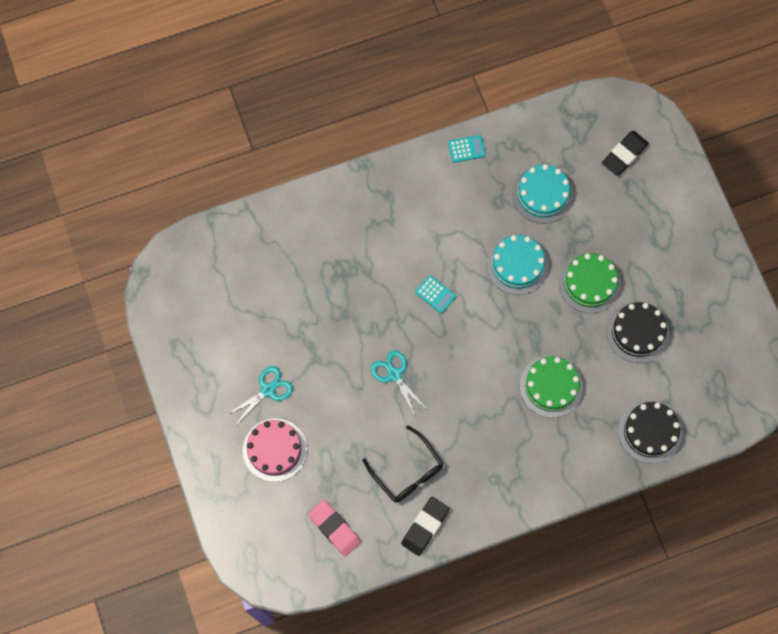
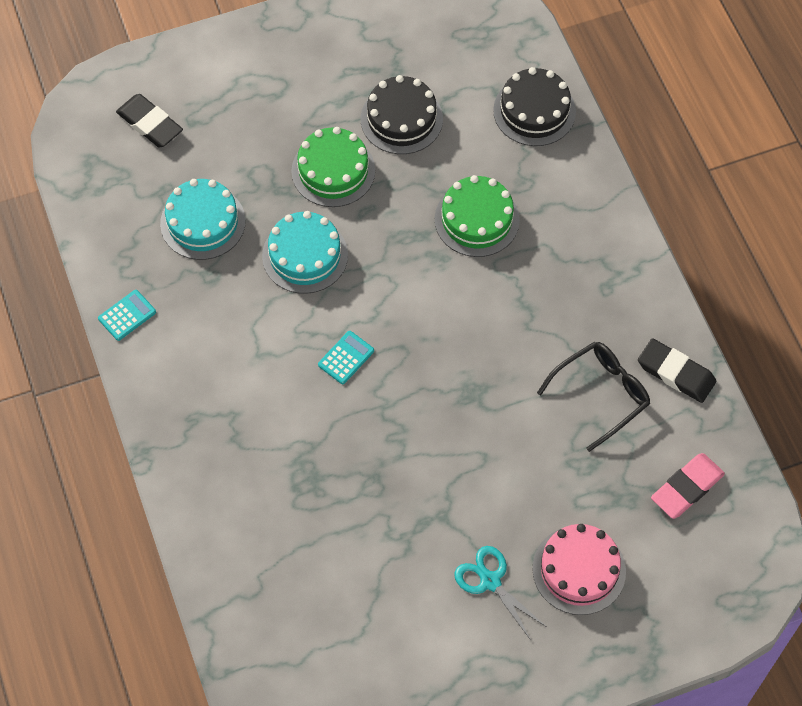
camera: 90 degrees left, 10 degrees down
turquoise scissors [371,350,426,418] -> none
turquoise calculator [448,135,486,163] -> turquoise calculator turned 60 degrees clockwise [98,290,156,341]

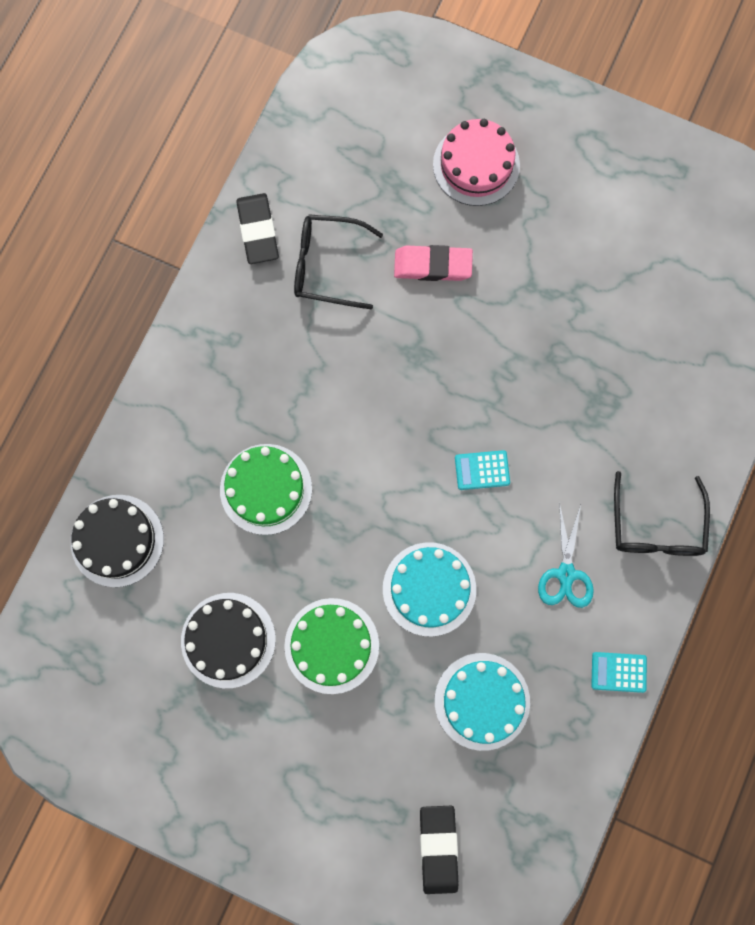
camera: 135 degrees left, 15 degrees up
turquoise scissors [455,546,545,640] -> turquoise scissors moved to [538,503,594,608]
pink eraser [651,453,725,519] -> pink eraser moved to [394,245,473,281]
none -> black glasses [614,471,710,556]

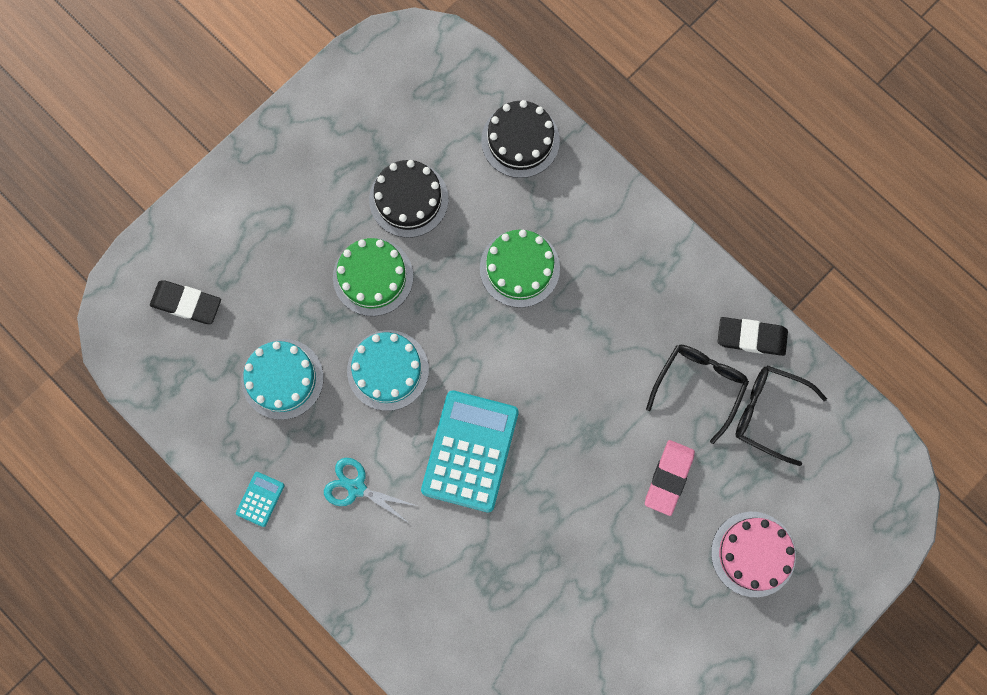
camera: 110 degrees right, 0 degrees up
turquoise calculator [455,450,510,490] -> turquoise calculator [421,390,519,512], size x2.31
black glasses [614,471,710,556] -> black glasses moved to [736,365,827,466]

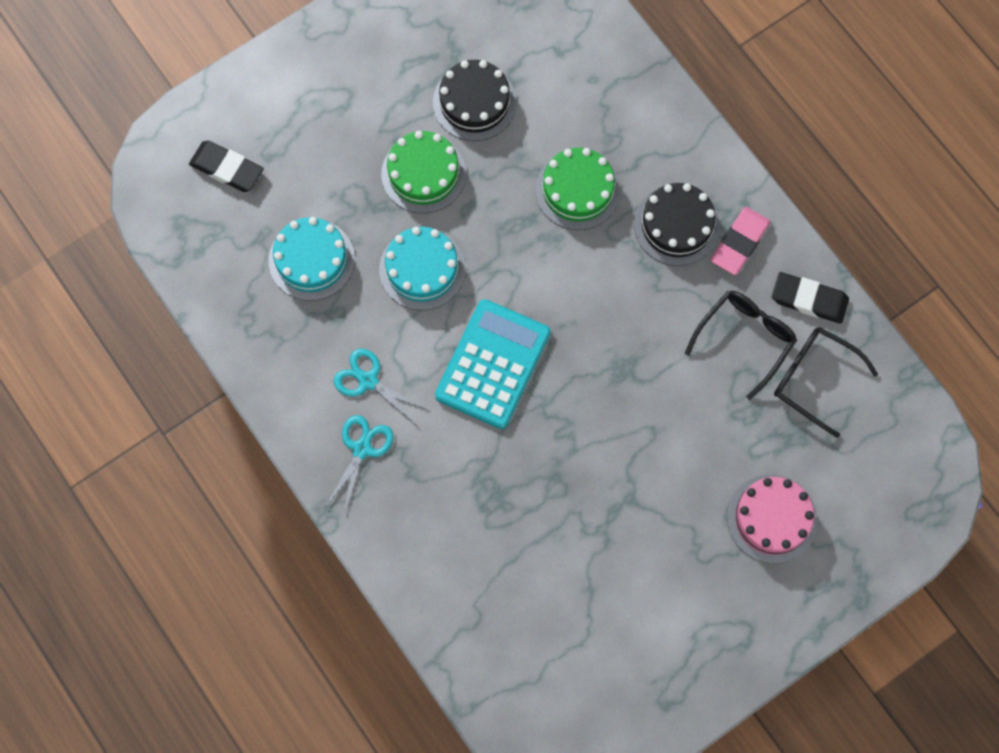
camera: 10 degrees right, 5 degrees down
turquoise calculator [236,472,285,527] -> none
black cake [481,100,560,178] -> black cake moved to [634,183,720,266]
pink eraser [645,440,695,516] -> pink eraser moved to [711,207,771,275]
none -> turquoise scissors [326,415,394,515]

